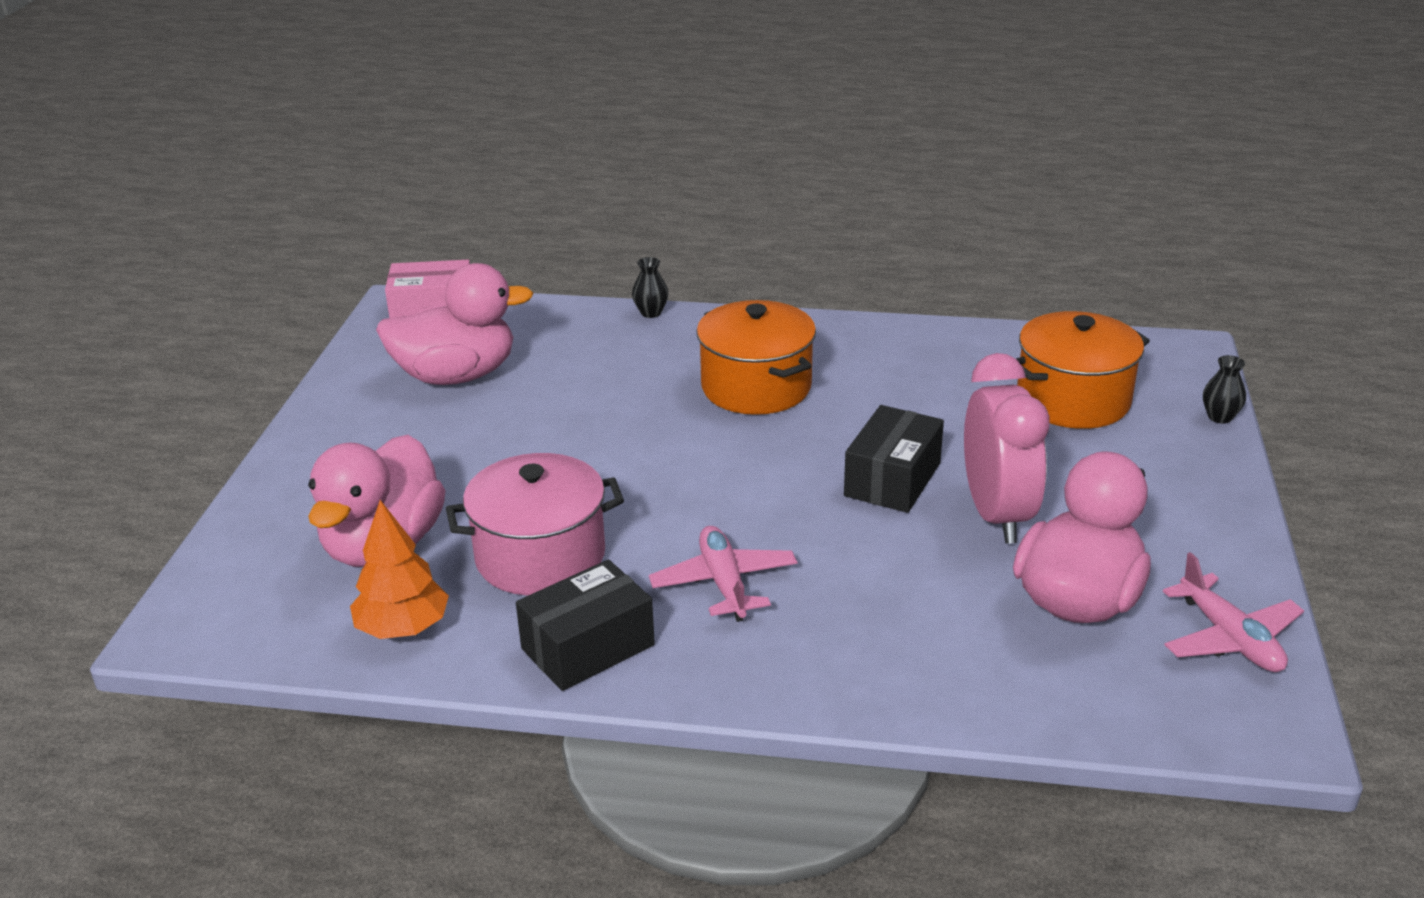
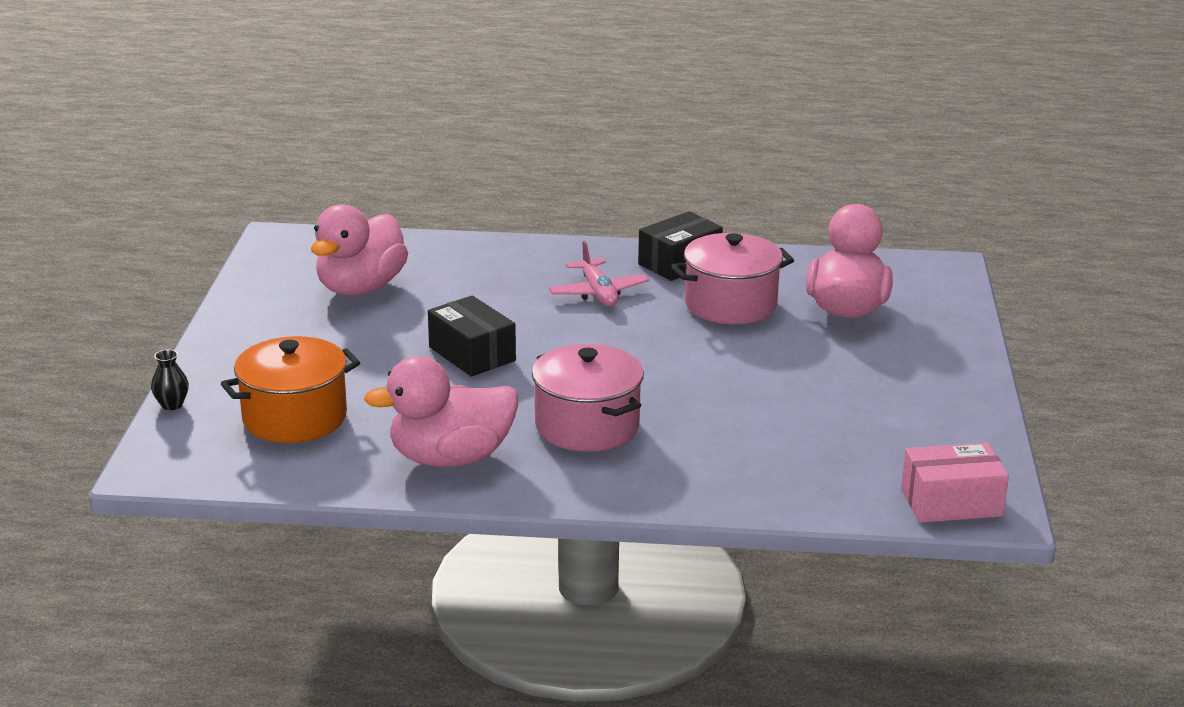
camera: 175 degrees right, 5 degrees down
orange tree [350,500,449,639] -> none
pink duck [376,263,533,385] -> pink duck moved to [364,356,518,467]
black vase [632,257,669,318] -> none
orange pot [697,300,816,415] -> pink pot [532,344,644,452]
black box [844,405,944,513] -> black box turned 60 degrees counterclockwise [428,295,516,377]
pink clock [964,353,1050,544] -> none
pink plane [1163,552,1304,672] -> none

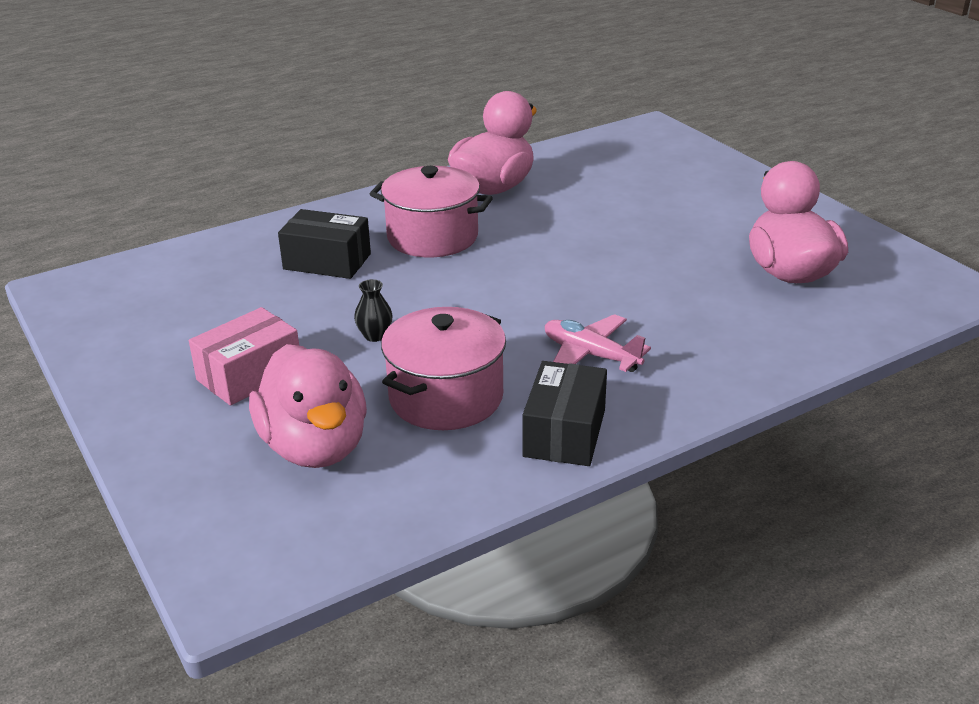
camera: 145 degrees right, 5 degrees up
black vase [151,349,189,410] -> black vase moved to [354,279,393,342]
orange pot [221,336,360,443] -> none
black box [428,295,516,377] -> black box moved to [278,209,371,279]
pink box [901,442,1009,523] -> pink box moved to [189,307,299,406]

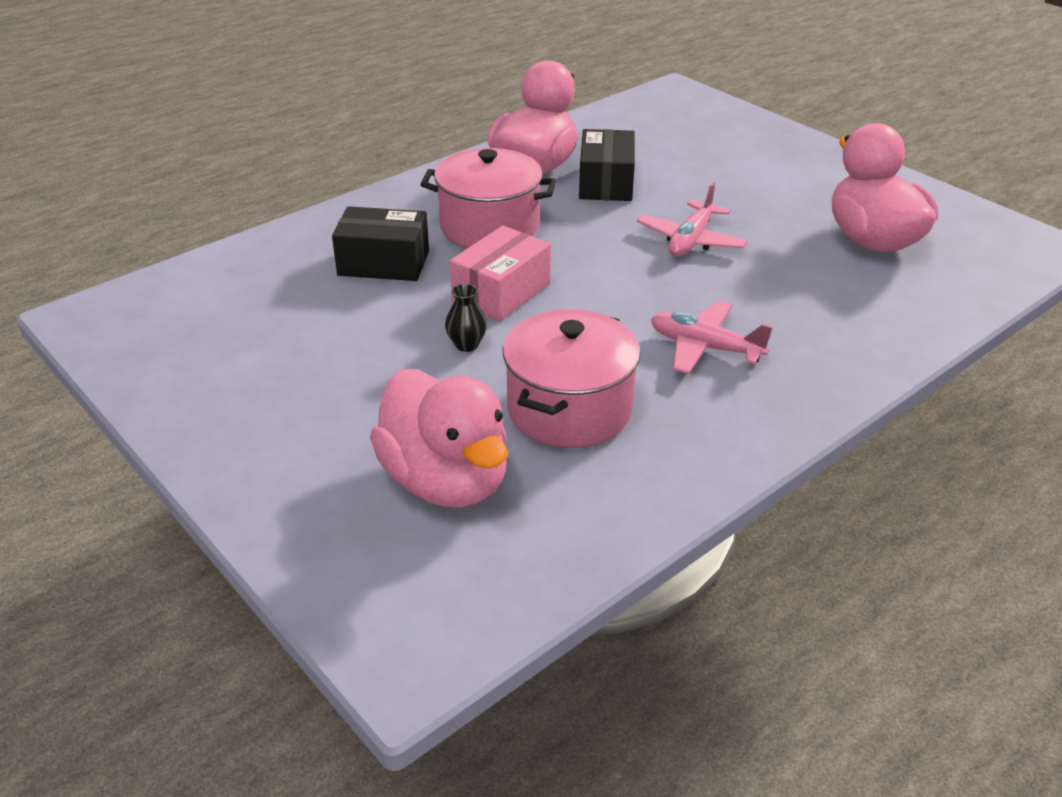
camera: 10 degrees left, 5 degrees up
pink box [189,307,299,406] -> pink box moved to [450,226,551,321]
black box [522,361,607,466] -> black box moved to [579,129,635,201]
none -> pink plane [637,182,748,256]

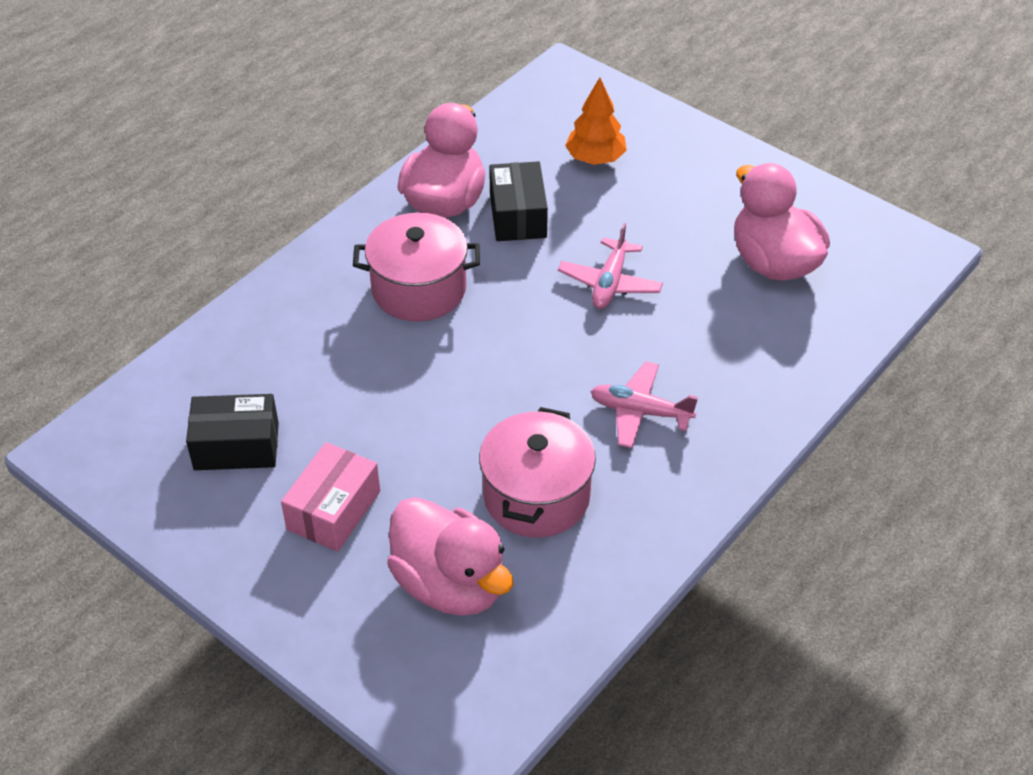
camera: 10 degrees left, 10 degrees up
black box [332,206,429,281] -> black box moved to [186,394,279,470]
black vase [445,284,487,352] -> none
pink box [450,226,551,321] -> pink box moved to [281,442,380,552]
none -> orange tree [565,77,627,165]

